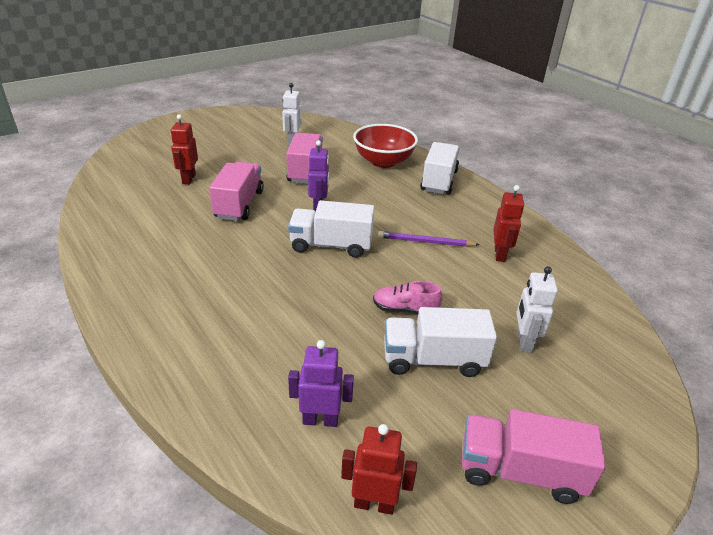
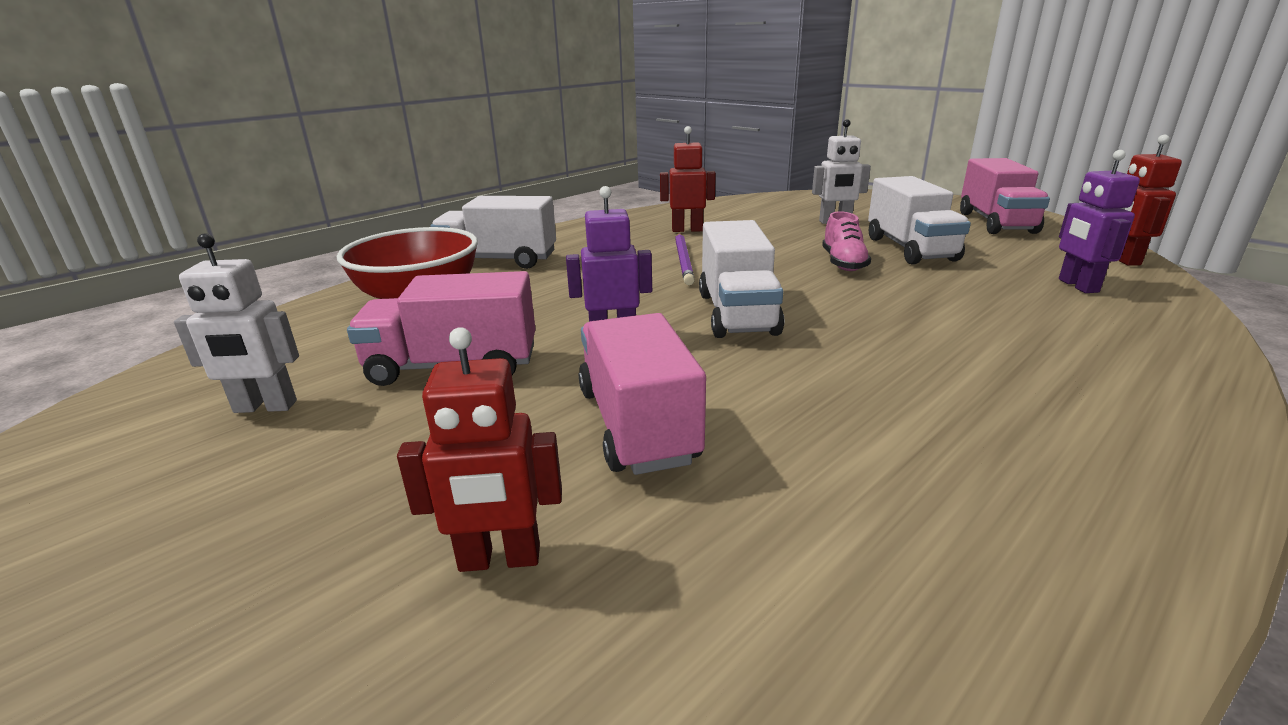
camera: 95 degrees left, 10 degrees down
pink truck [209,162,264,221] -> pink truck turned 75 degrees clockwise [579,313,706,475]

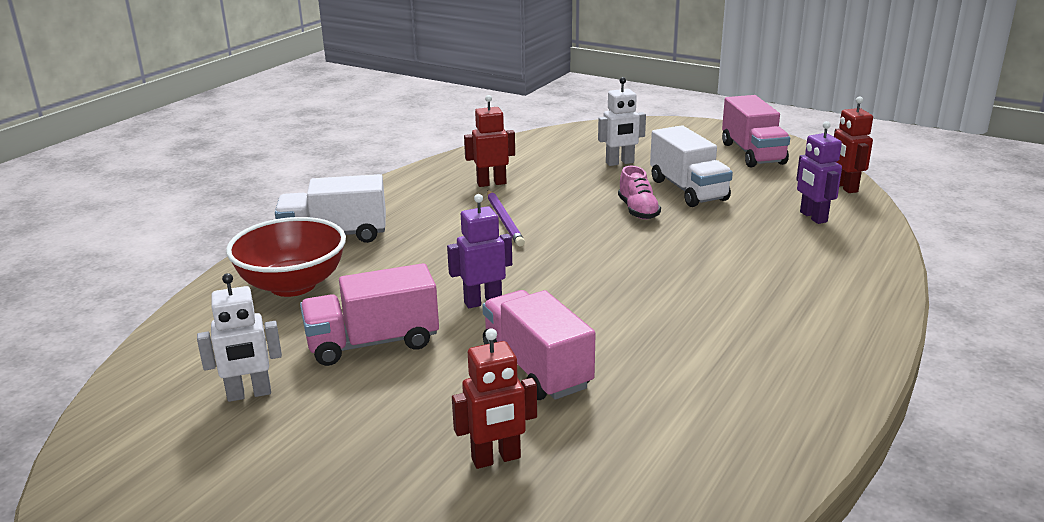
camera: 15 degrees left, 0 degrees up
white truck [699,220,784,338] -> none

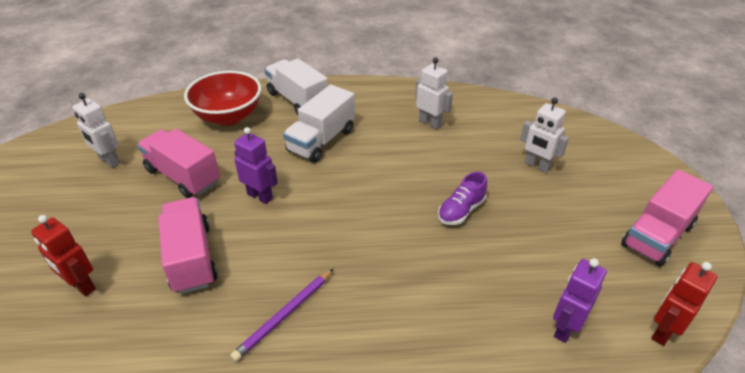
camera: 55 degrees right, 15 degrees up
red robot [464,95,515,187] -> white robot [415,58,453,129]
pink truck [482,290,596,400] -> pink truck turned 45 degrees counterclockwise [158,197,218,294]
purple pencil [487,190,525,246] -> purple pencil moved to [230,269,333,362]
pink shoe [618,166,661,220] -> purple shoe [438,172,487,225]
white truck [650,125,733,207] -> white truck moved to [283,85,355,163]

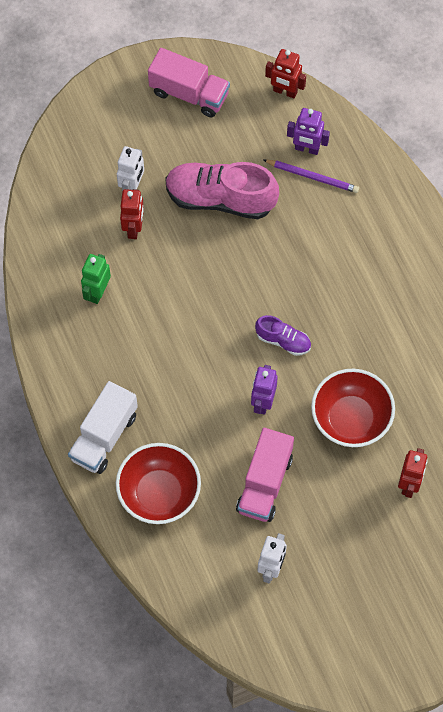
camera: 110 degrees left, 25 degrees up
pink truck [158,197,218,294] -> red bowl [311,369,395,447]
purple pencil [230,269,333,362] -> purple pencil moved to [264,160,359,193]
white truck [283,85,355,163] -> none
white robot [415,58,453,129] -> green robot [81,254,111,304]
purple shoe [438,172,487,225] -> purple shoe moved to [255,315,311,356]
none -> red robot [120,189,144,239]
none -> pink shoe [165,162,279,219]

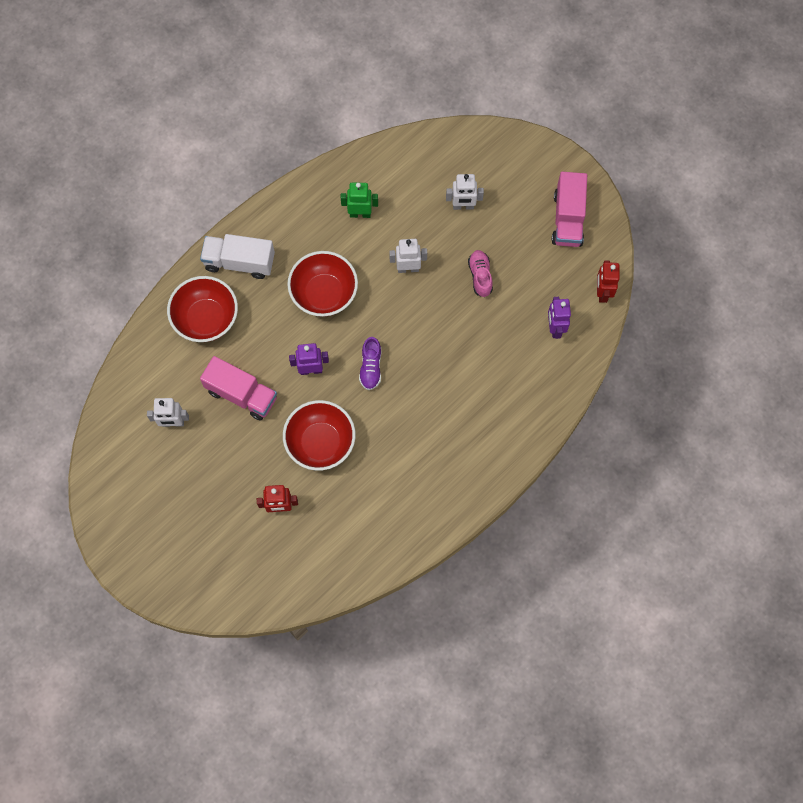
camera: 70 degrees right, 5 degrees up
red robot [120,189,144,239] -> none
pink shoe [165,162,279,219] -> pink shoe [468,250,493,297], size x0.50
pink truck [236,428,294,522] -> pink truck turned 150 degrees counterclockwise [200,356,277,421]
purple pencil [264,160,359,193] -> none
none -> red bowl [287,251,358,317]
none -> white robot [389,239,427,273]

